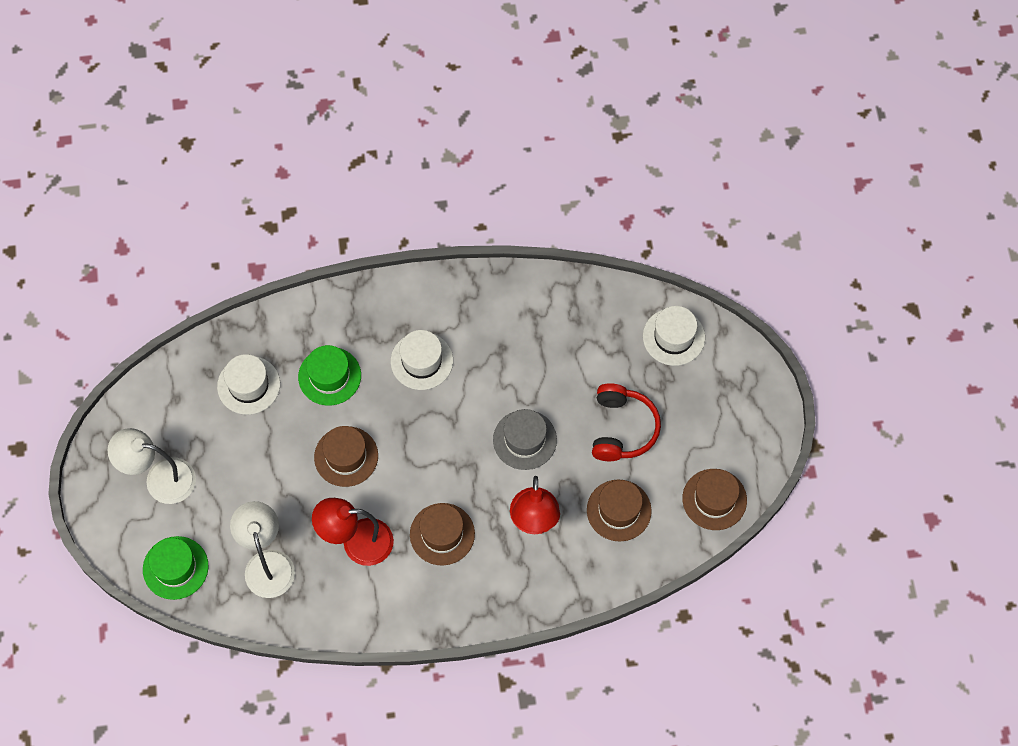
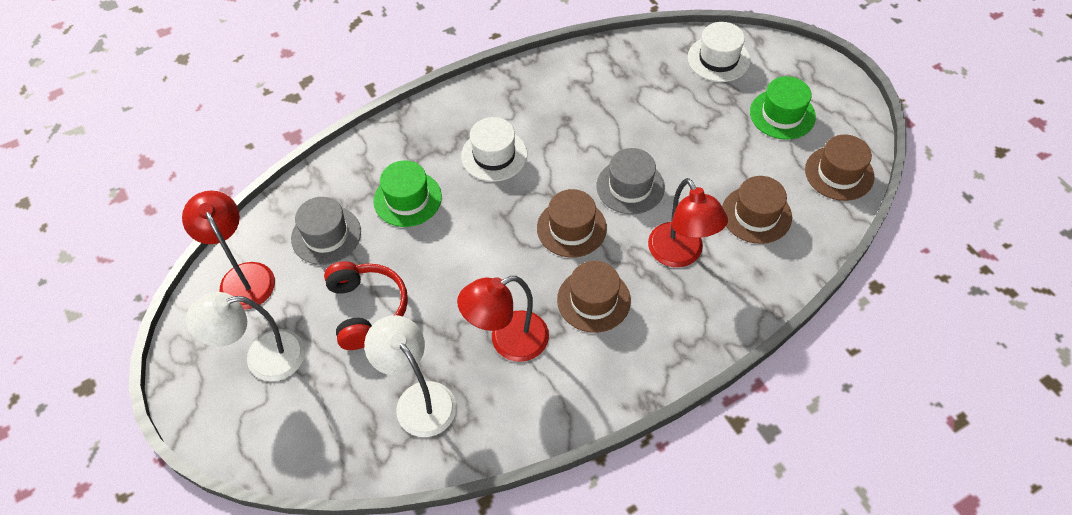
camera: 20 degrees left, 10 degrees down
green hat [143,536,208,600] -> green hat moved to [750,76,816,140]
white hat [217,354,280,415] -> grey hat [291,197,361,265]
brown hat [314,426,378,487] -> brown hat moved to [537,189,607,257]
red headphones [592,383,661,461] -> red headphones moved to [324,261,408,350]
none -> red lamp [182,190,275,310]

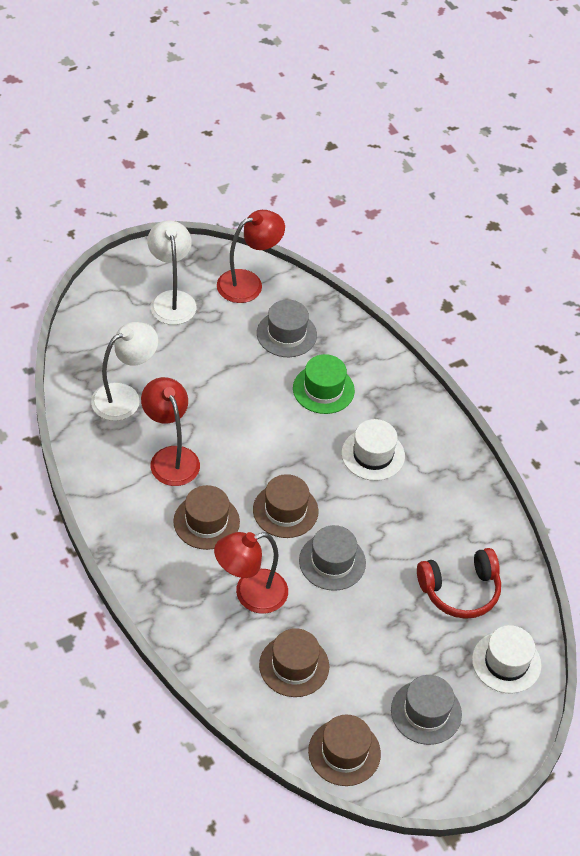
camera: 85 degrees right, 5 degrees down
red headphones [324,261,408,350] -> red headphones moved to [417,548,501,619]
green hat [750,76,816,140] -> grey hat [391,675,462,745]

